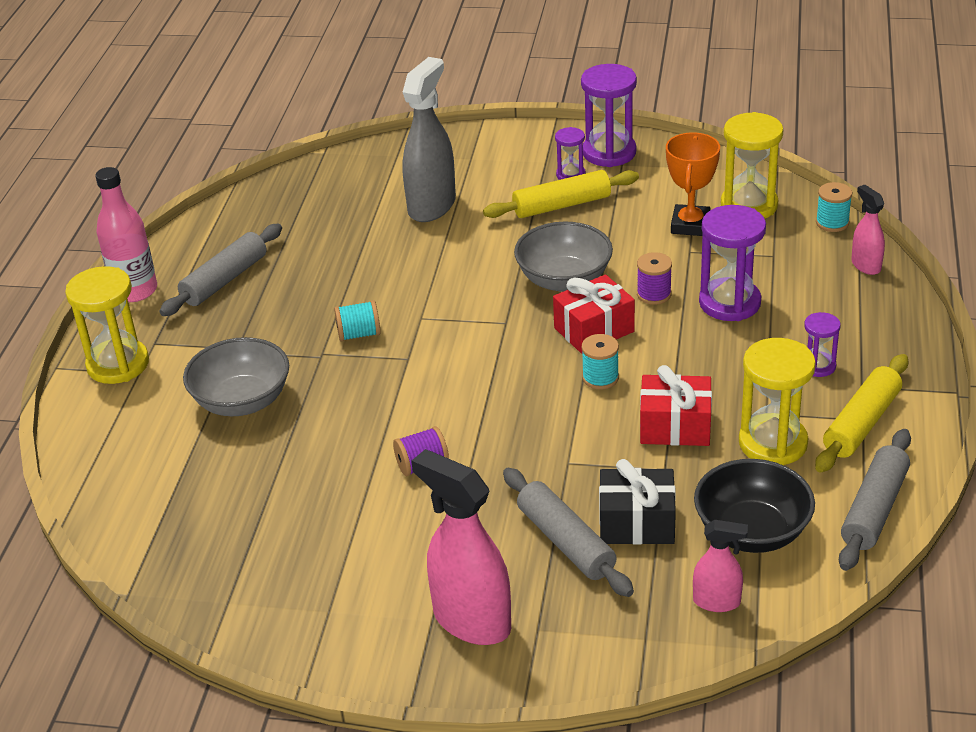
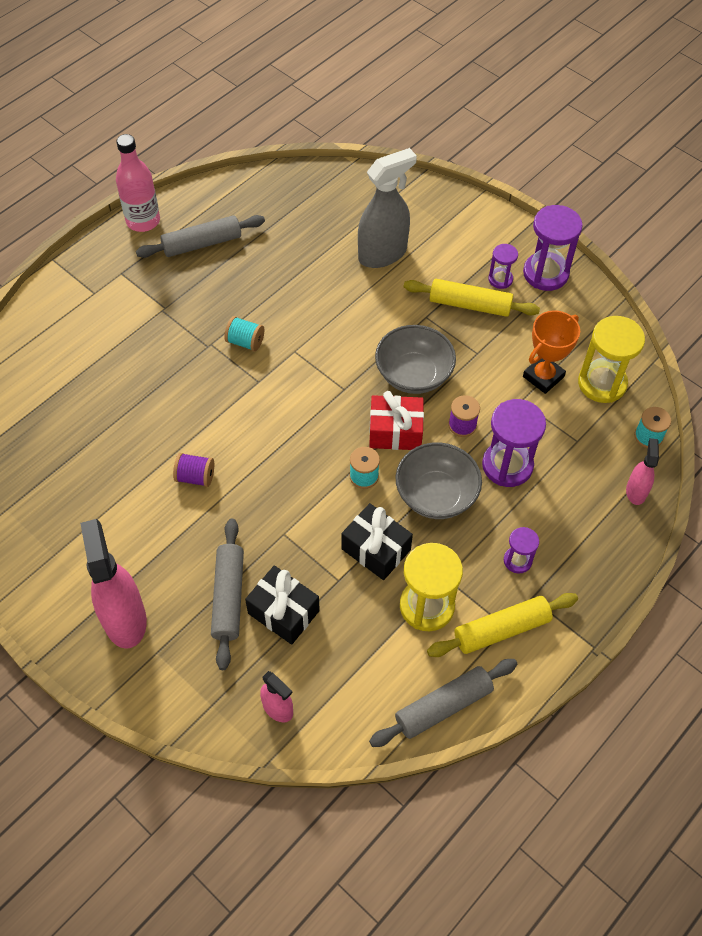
camera: 30 degrees right, 20 degrees up
yellow hourglass [65,266,149,384] -> none
grey bowl [183,337,289,416] -> grey bowl moved to [395,442,482,519]
red gift [640,365,712,446] -> black gift [342,503,413,580]
black bowl [694,459,815,553] -> none

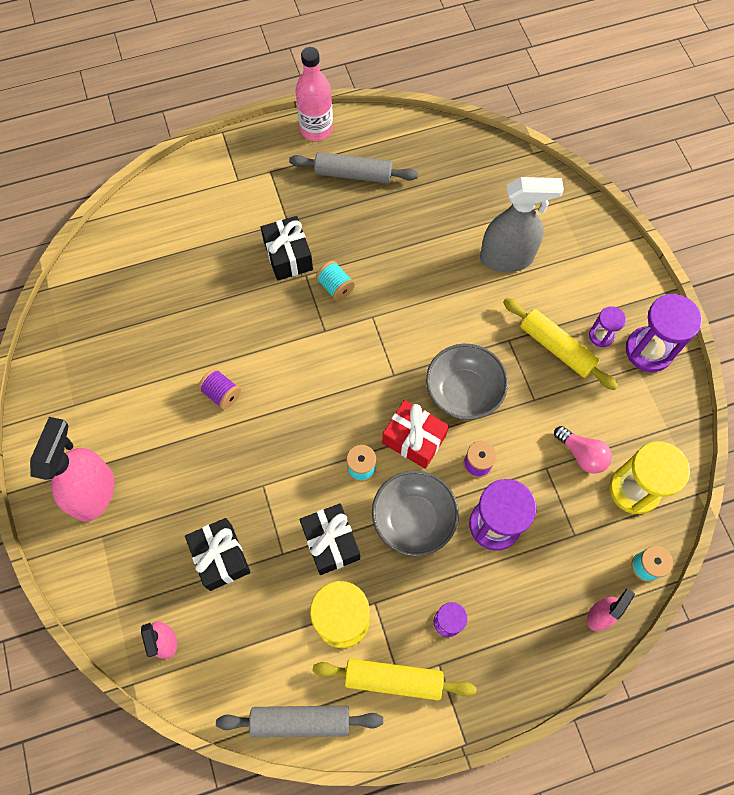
camera: 30 degrees right, 10 degrees up
grey rolling pin [211,519,244,670] -> none
orange trophy [523,310,580,394] -> pink light bulb [554,426,612,473]
none -> black gift [261,216,313,281]

